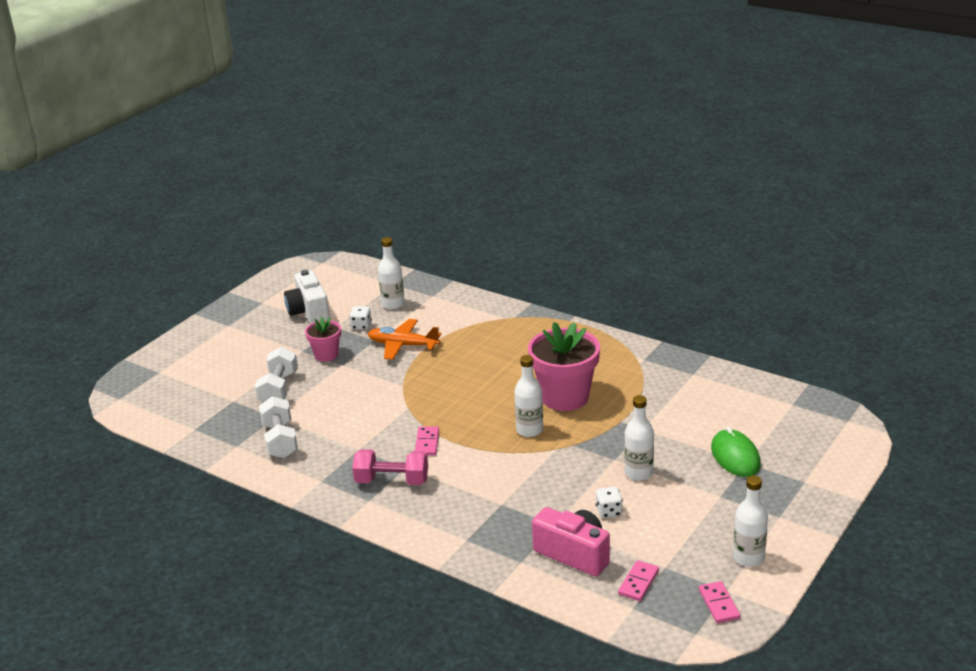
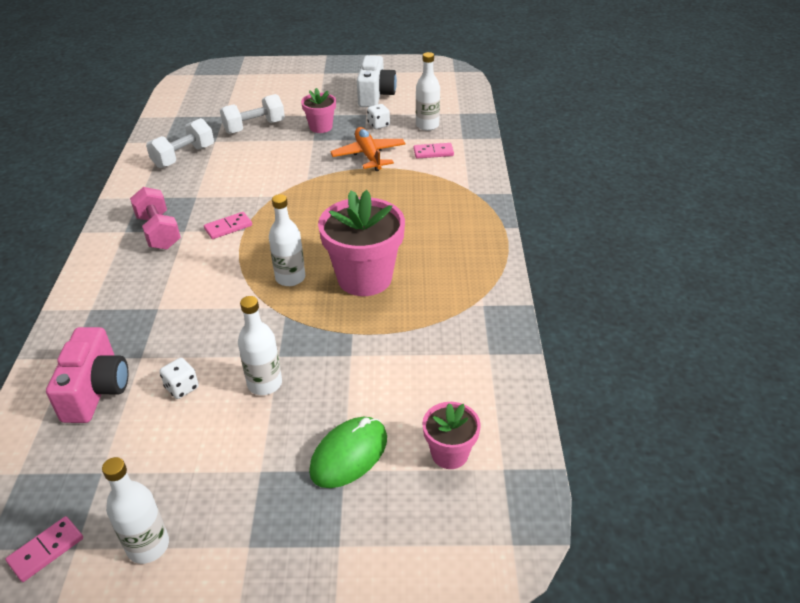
camera: 55 degrees right, 10 degrees up
white camera [284,270,330,324] -> white camera turned 150 degrees clockwise [357,55,397,107]
pink domino [618,560,659,601] -> pink domino moved to [413,143,454,159]
none -> pink flower pot [422,402,481,469]

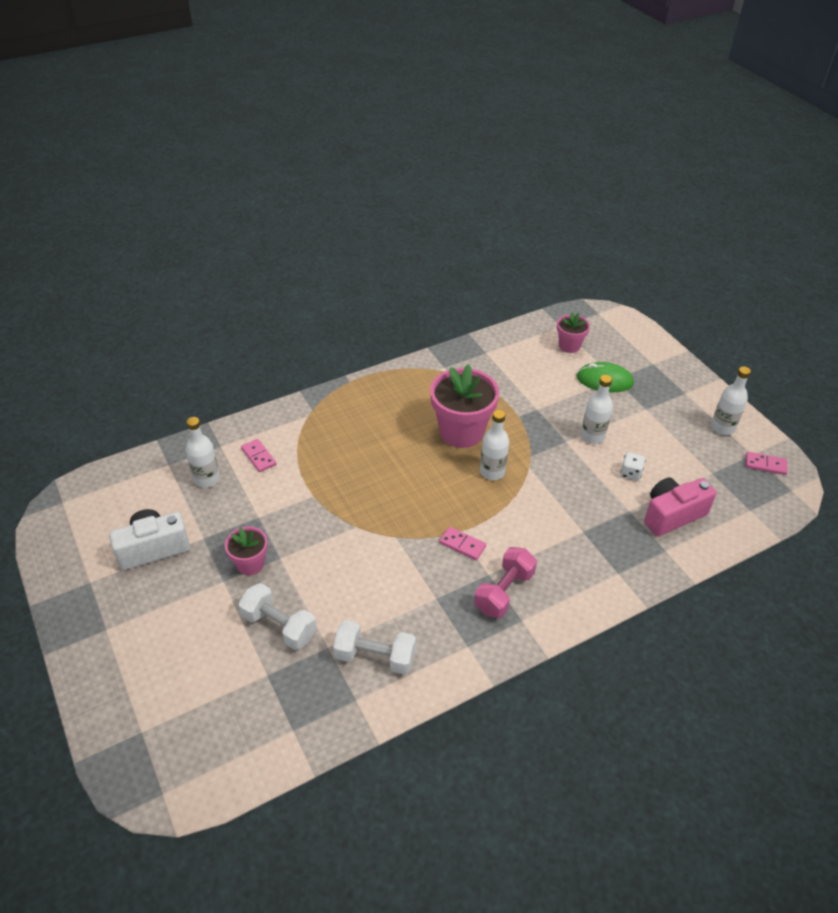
camera: 120 degrees left, 5 degrees up
orange plane [330,127,406,171] -> none
white dice [367,104,390,129] -> none

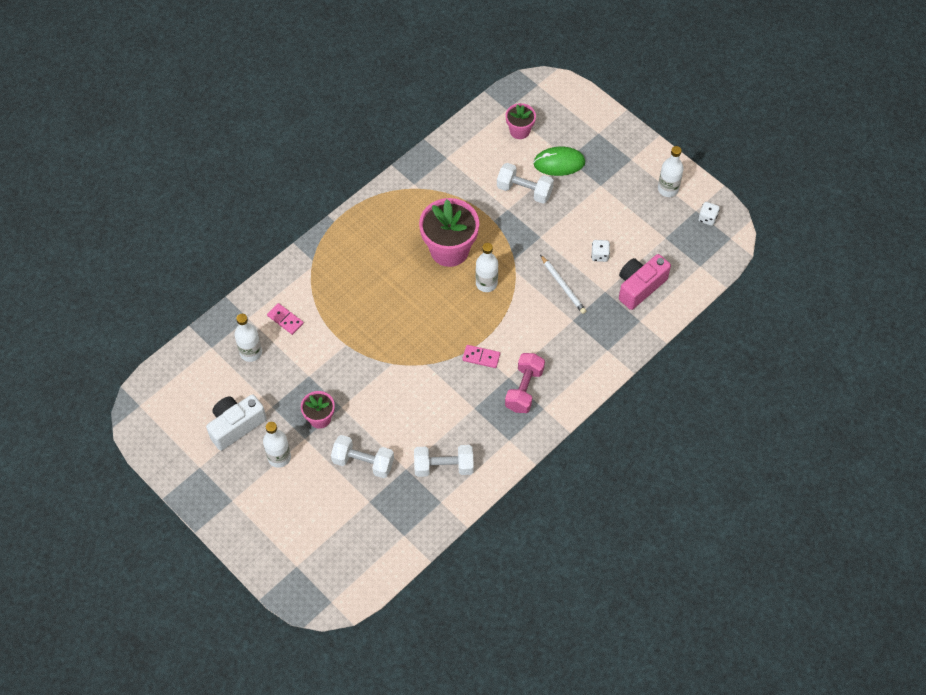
camera: 15 degrees left, 15 degrees up
white bottle [581,375,613,444] -> white bottle moved to [263,422,291,468]
pink domino [746,452,788,475] -> white dice [698,202,720,226]
none -> white dumbbell [497,163,554,204]
none -> white pencil [540,255,586,314]

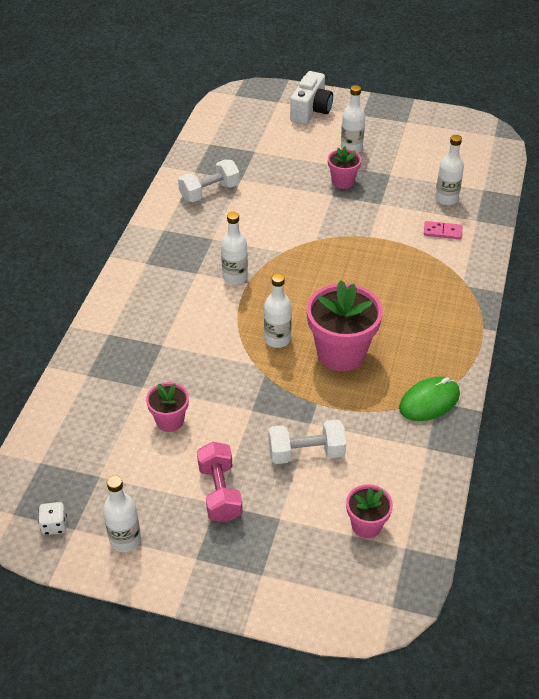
camera: 150 degrees right, 15 degrees down
white camera [206,394,267,451] -> white camera moved to [290,71,333,125]
white dumbbell [331,435,394,478] -> none
pink domino [462,345,500,368] -> white bottle [221,212,248,285]
pink dumbbell [505,353,545,413] -> pink dumbbell moved to [197,442,243,523]
green mouse [533,147,585,176] -> green mouse moved to [399,377,460,421]
white pencil [540,255,586,314] -> none
white dice [591,240,610,262] -> pink flower pot [146,382,189,432]
pink camera [619,254,671,310] -> none

